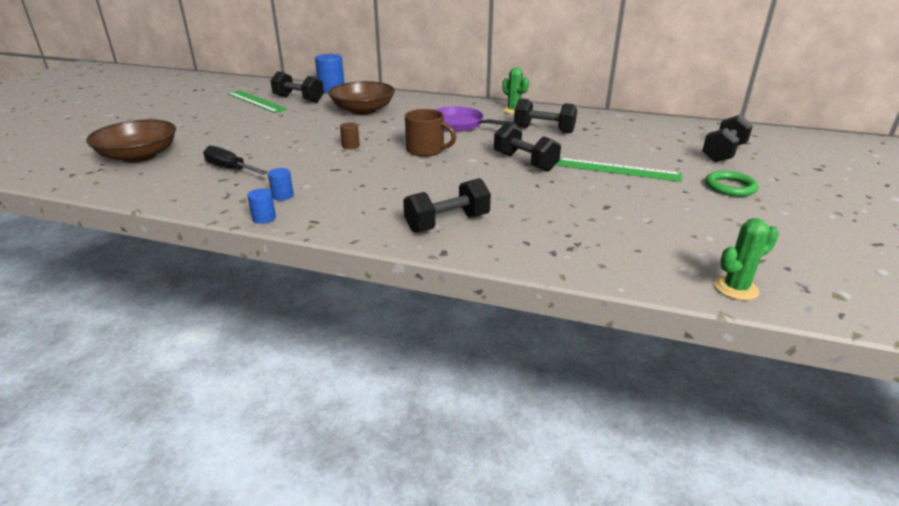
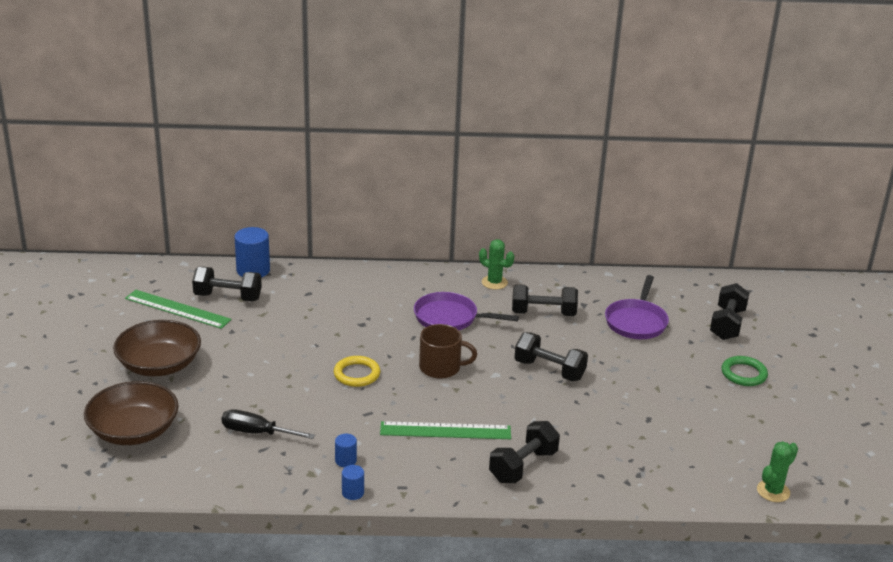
camera: 20 degrees left, 0 degrees up
brown bowl [328,81,395,115] -> brown bowl moved to [113,320,201,376]
brown cylinder [340,122,360,149] -> yellow ring [334,356,380,387]
green ruler [556,158,682,182] -> green ruler moved to [380,421,511,439]
none -> purple pan [605,275,669,339]

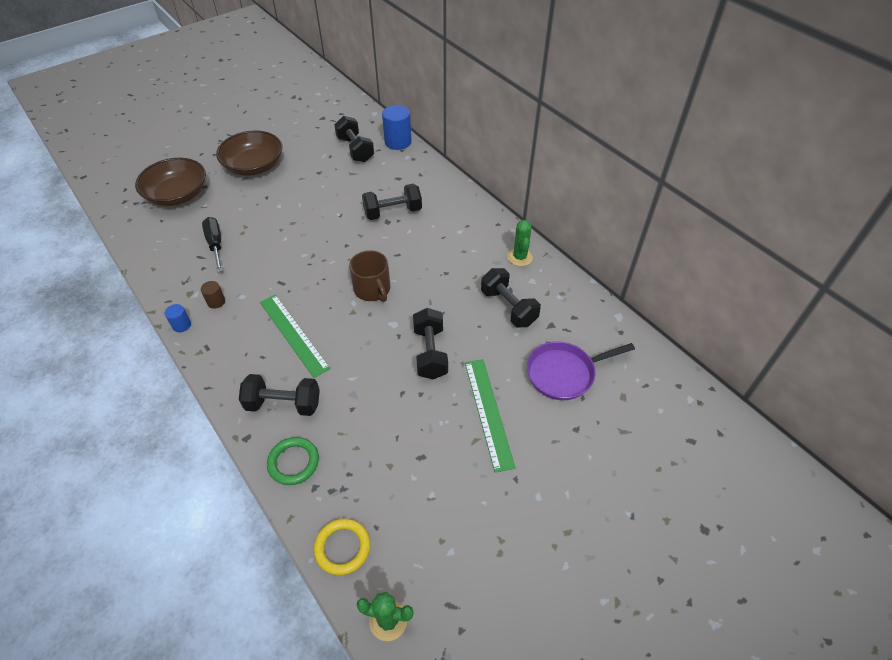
camera: 55 degrees right, 20 degrees up
green ruler [125,290,232,329] -> green ruler moved to [465,359,515,473]
yellow ring [334,356,380,387] -> yellow ring moved to [314,518,370,575]
blue cylinder [335,434,357,468] -> brown cylinder [201,281,225,309]
purple pan [414,292,519,330] -> none
black dumbbell [710,283,749,340] -> black dumbbell moved to [362,184,422,220]
green ring [721,356,768,386] -> green ring moved to [267,437,319,485]

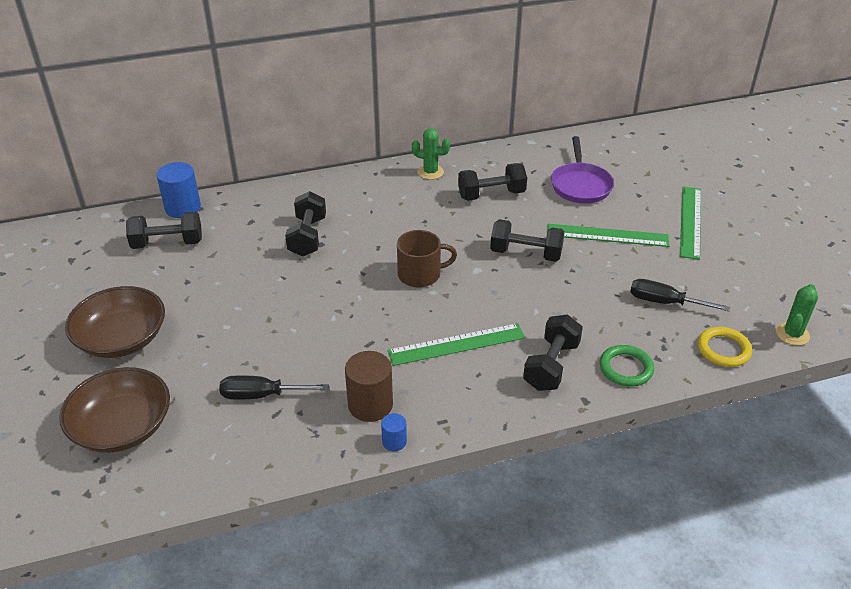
camera: 70 degrees left, 10 degrees down
brown cylinder [201,281,225,309] -> brown cylinder [345,351,393,422], size x1.91
none -> black screwdriver [630,279,730,311]
none -> green ruler [680,187,701,260]

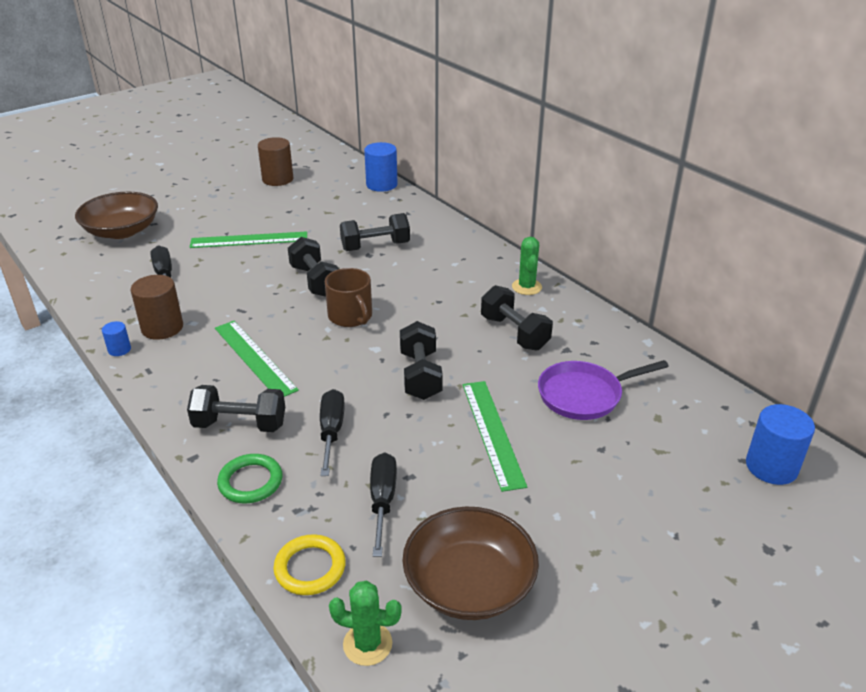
camera: 70 degrees right, 5 degrees down
brown bowl [65,286,165,358] -> brown bowl moved to [402,506,539,620]
black dumbbell [126,212,202,249] -> black dumbbell moved to [288,237,339,297]
green ruler [680,187,701,260] -> green ruler moved to [190,231,307,248]
none -> brown cylinder [258,137,293,186]
none -> black screwdriver [320,389,345,476]
none -> blue cylinder [746,404,815,485]

